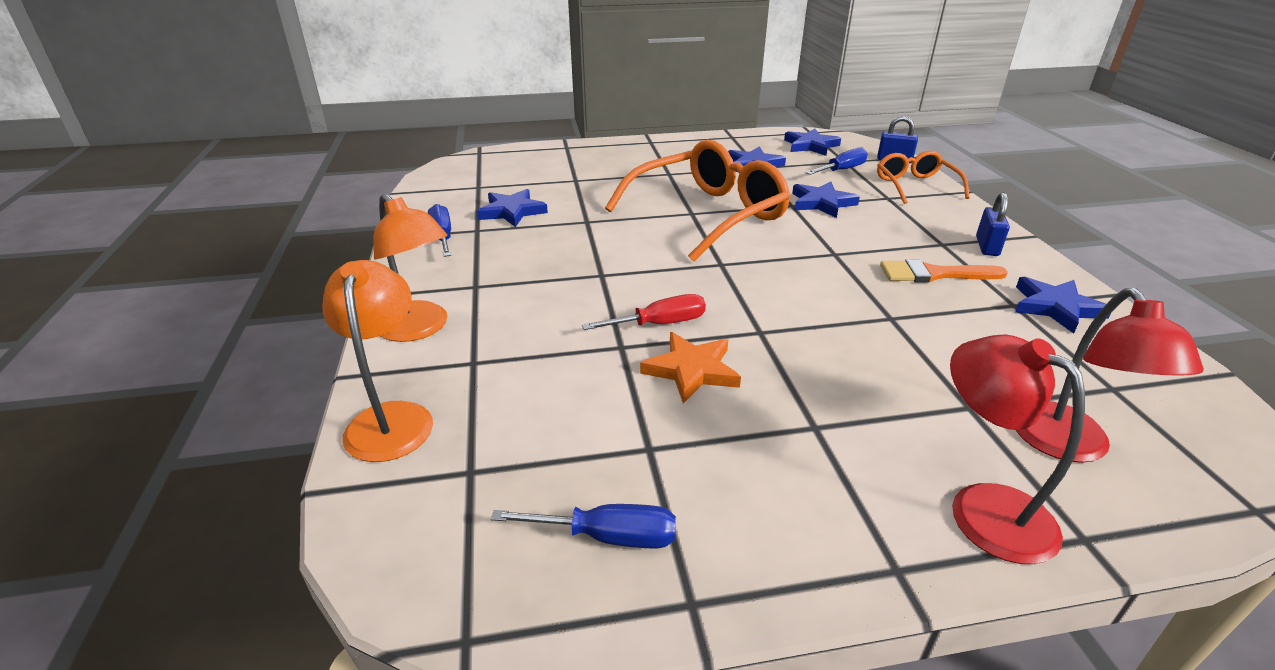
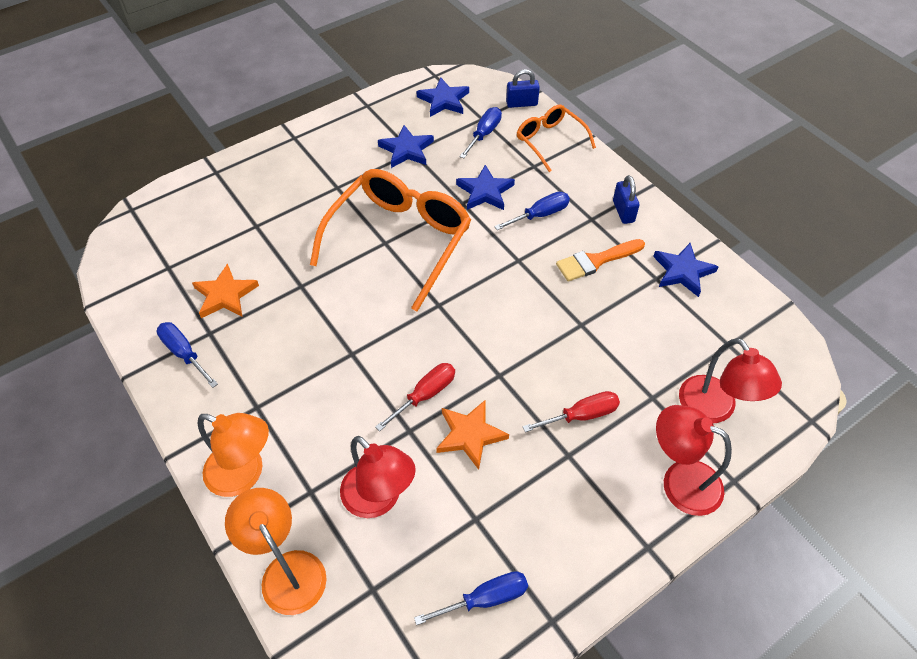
camera: 25 degrees left, 20 degrees up
blue star [477,189,548,227] -> orange star [192,263,259,318]
none -> red lamp [340,436,416,518]
none -> blue screwdriver [494,192,570,230]
none -> red screwdriver [523,391,620,432]

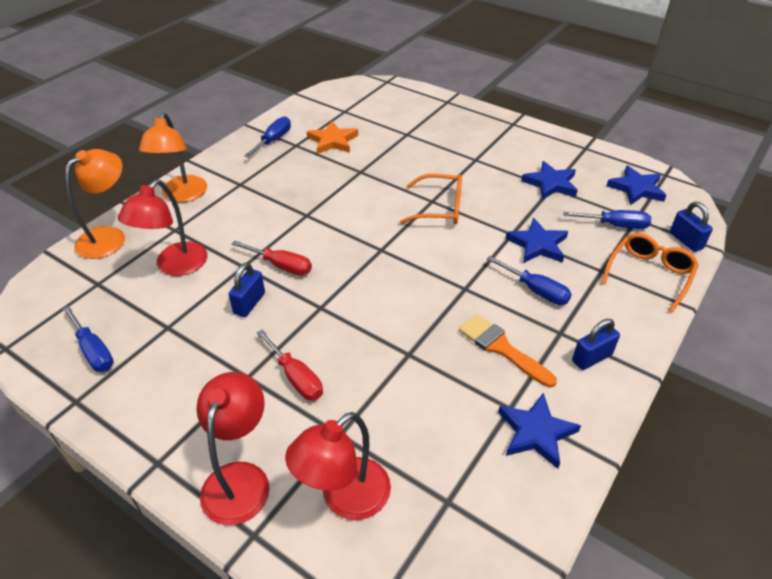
camera: 70 degrees right, 10 degrees down
orange glasses [310,169,471,311] -> orange glasses [400,174,462,224], size x0.55
orange star [436,400,509,470] -> blue padlock [229,263,265,317]

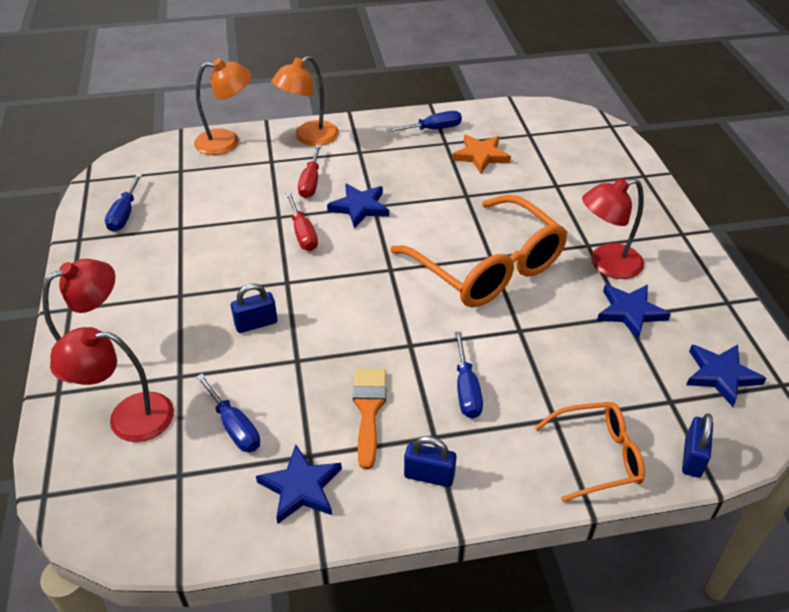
camera: 45 degrees right, 0 degrees up
red lamp [118,180,208,276] -> red lamp moved to [582,178,644,279]
blue padlock [229,263,265,317] -> blue padlock moved to [231,283,278,333]
red screwdriver [256,330,323,400] -> red screwdriver moved to [298,145,321,198]
orange glasses [400,174,462,224] -> orange glasses [390,195,568,307], size x1.82
blue star [505,218,568,263] -> blue star moved to [327,183,389,228]
blue screwdriver [563,210,651,229] -> blue screwdriver moved to [196,374,260,452]

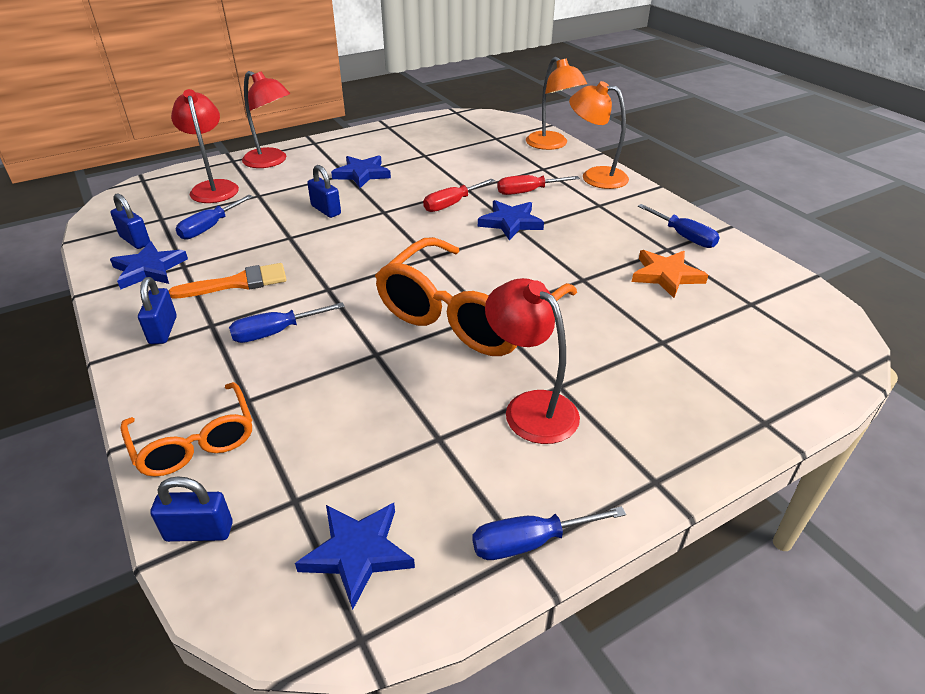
camera: 70 degrees right, 5 degrees down
blue screwdriver [105,174,142,232] -> blue screwdriver moved to [472,506,626,560]
blue star [597,285,671,339] -> blue star moved to [331,155,391,188]
none -> blue padlock [110,193,150,249]

